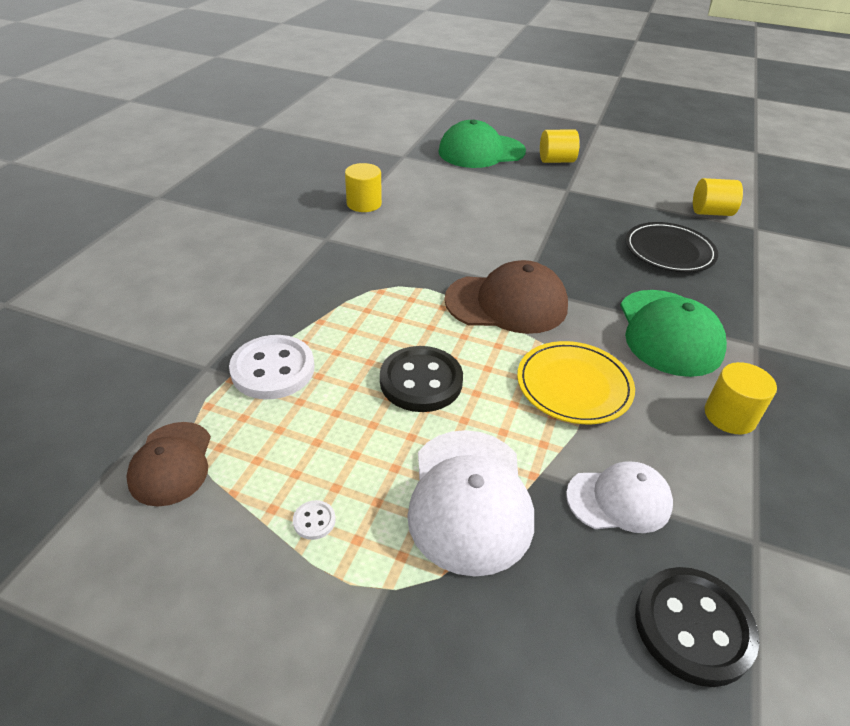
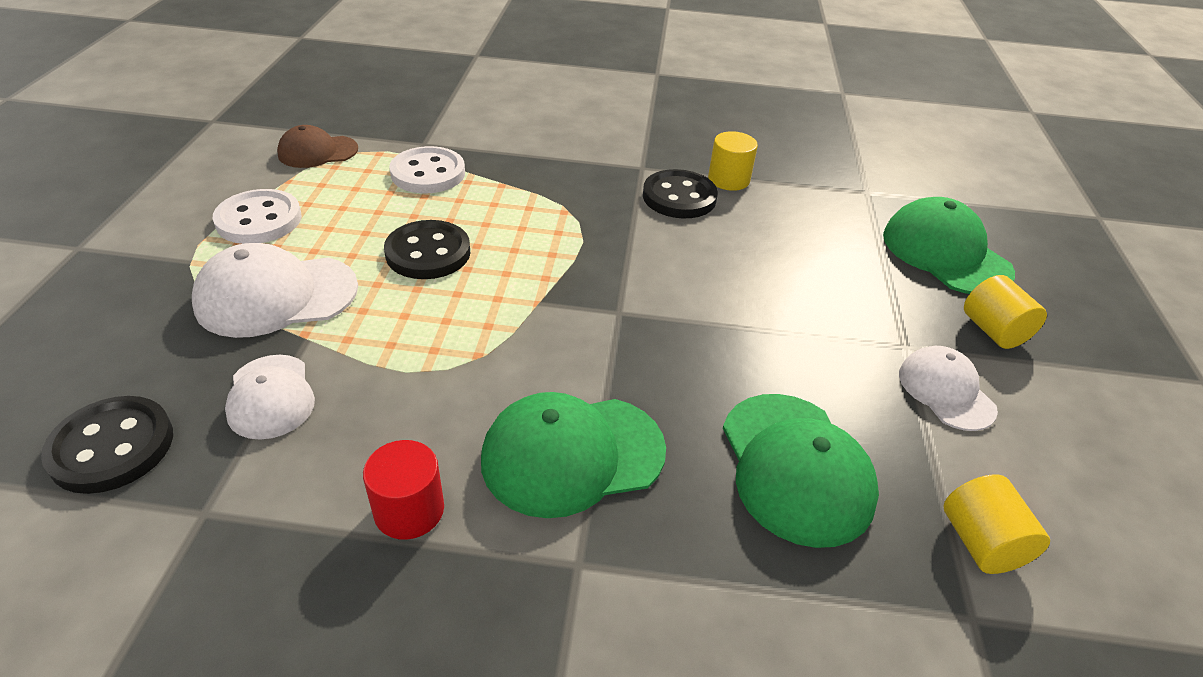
camera: 75 degrees right, 0 degrees up
white button [293,500,336,540] -> white button [213,189,302,244], size x2.43
brown cap [444,260,568,334] -> none
yellow plate [517,341,635,424] -> none
black plate [625,222,718,273] -> green cap [723,394,879,548]
yellow cylinder [705,362,777,434] -> red cylinder [363,440,444,540]
none -> black button [643,169,718,218]
none -> white cap [899,346,998,431]

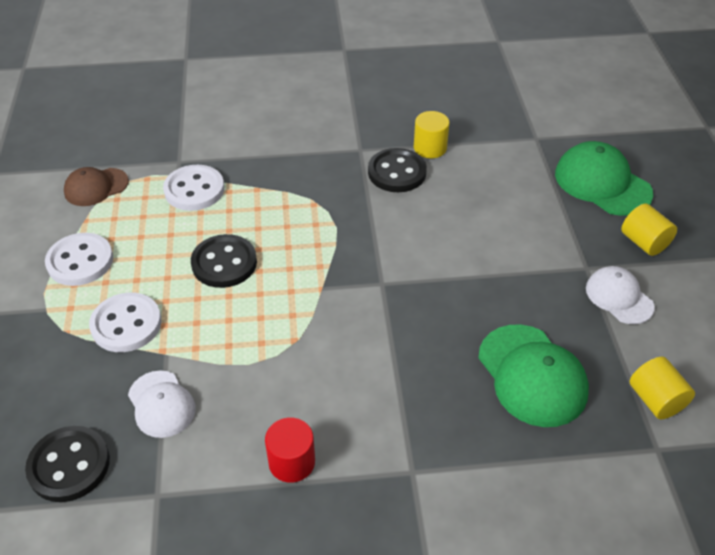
camera: 10 degrees left, 5 degrees up
white cap [192,243,358,338] -> white button [89,292,162,352]
green cap [481,392,666,518] -> none

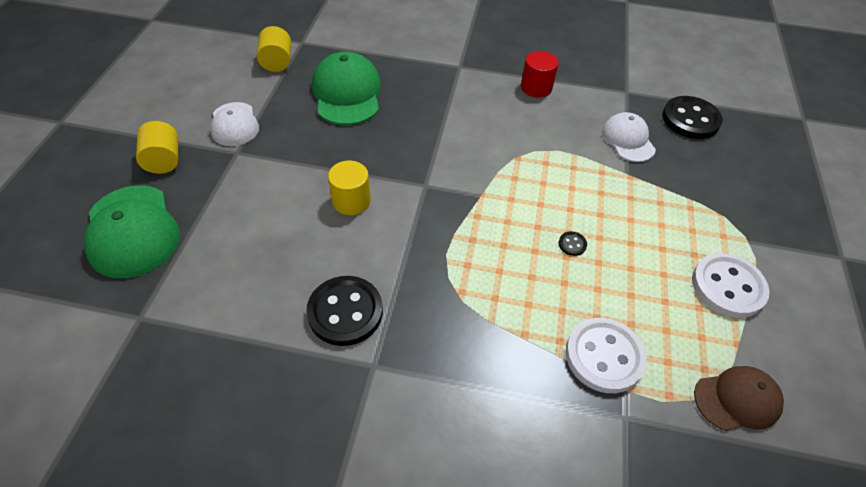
camera: 165 degrees left, 5 degrees up
white button [89,292,162,352] -> none
black button [191,234,257,288] -> black button [559,231,587,256], size x0.41
yellow cylinder [414,111,450,158] -> yellow cylinder moved to [328,161,371,215]

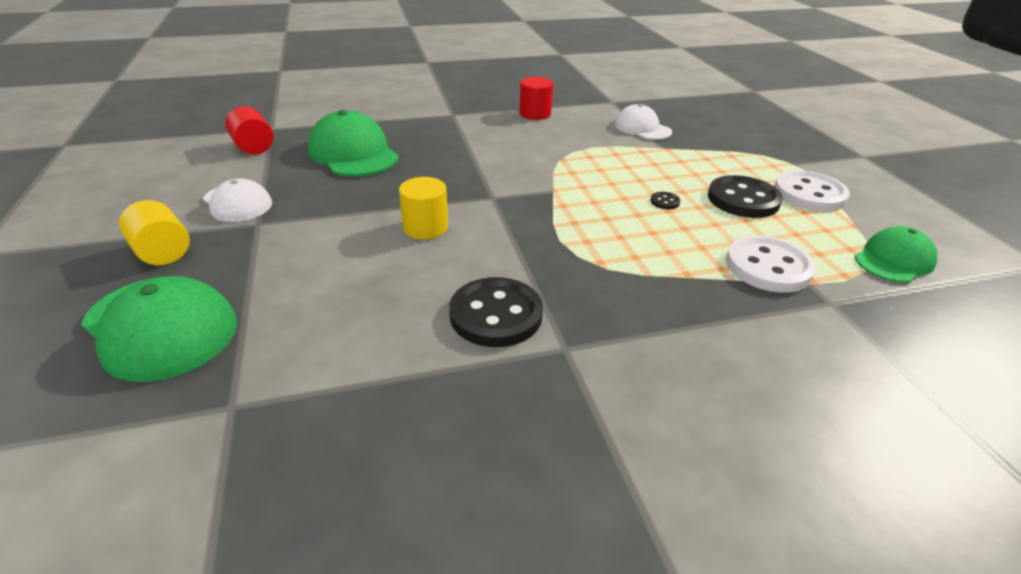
camera: 25 degrees left, 15 degrees down
yellow cylinder [257,26,291,72] -> red cylinder [225,106,274,155]
black button [662,96,723,139] -> black button moved to [708,175,783,218]
brown cap [694,366,784,431] -> green cap [855,226,937,283]

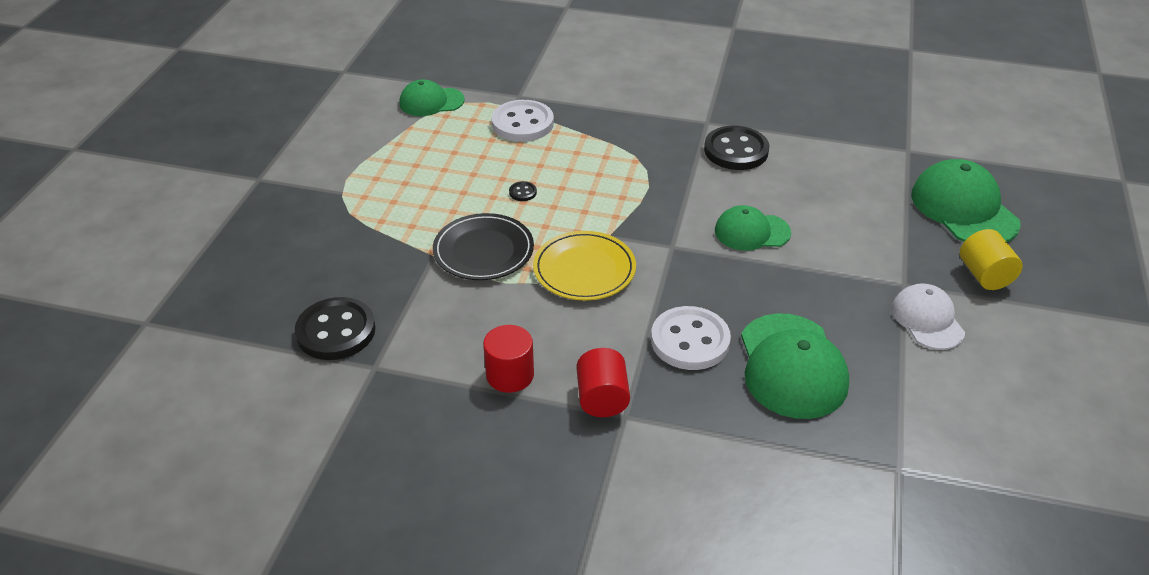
camera: 150 degrees left, 5 degrees up
red cylinder [225,106,274,155] -> red cylinder moved to [576,348,630,417]
yellow cylinder [399,177,448,239] -> green cap [715,205,791,251]
white cap [615,104,672,140] -> none
black button [708,175,783,218] -> black button moved to [295,297,376,360]
white button [774,170,850,212] -> white button moved to [651,306,731,370]
none -> black plate [433,213,534,280]
none -> yellow plate [533,231,636,301]

